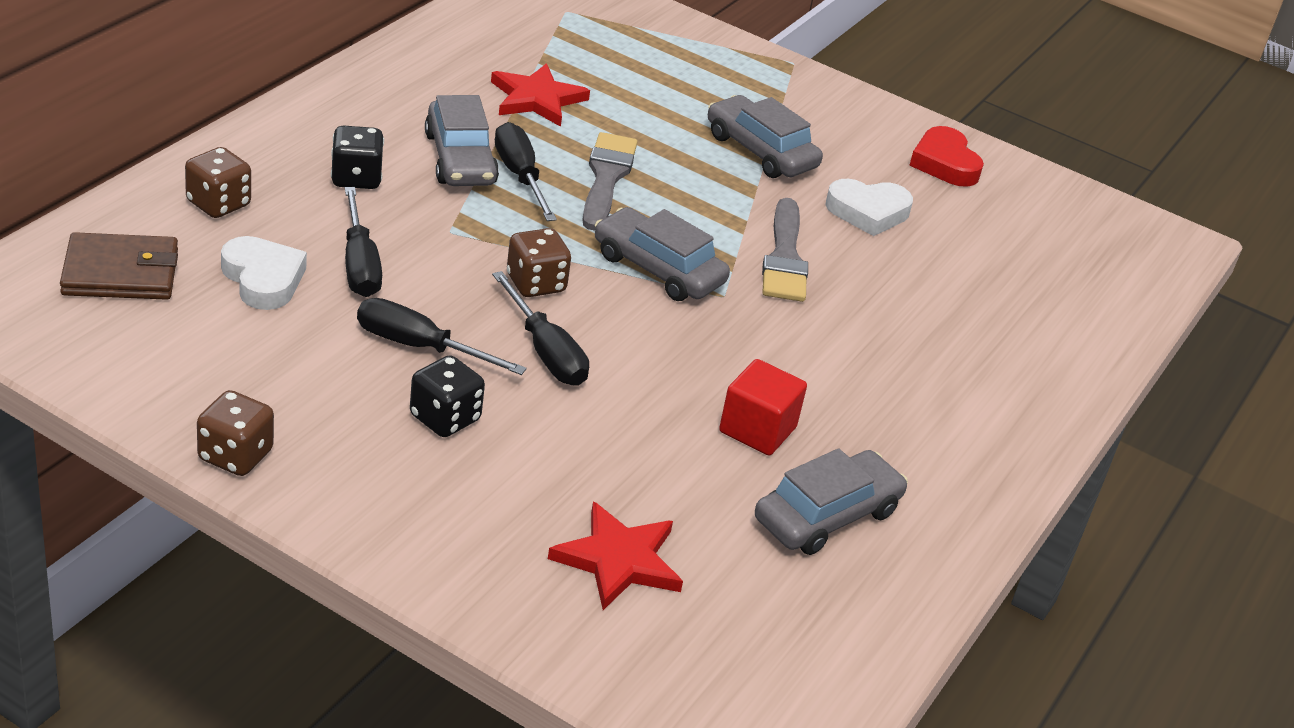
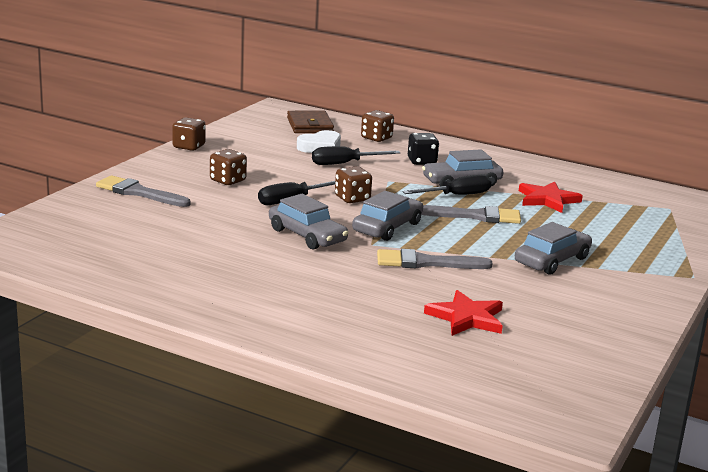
camera: 90 degrees right, 15 degrees down
black screwdriver [357,298,527,375] -> none
black dice [410,355,485,437] -> brown dice [210,149,247,185]
red star [548,501,683,610] -> red star moved to [424,290,503,336]
red cube [719,359,807,455] -> none
grey car [755,448,908,555] -> grey car moved to [269,194,349,250]
white heart [826,179,913,236] -> none
red heart [909,126,984,187] -> none
none -> grey brush [96,175,190,207]

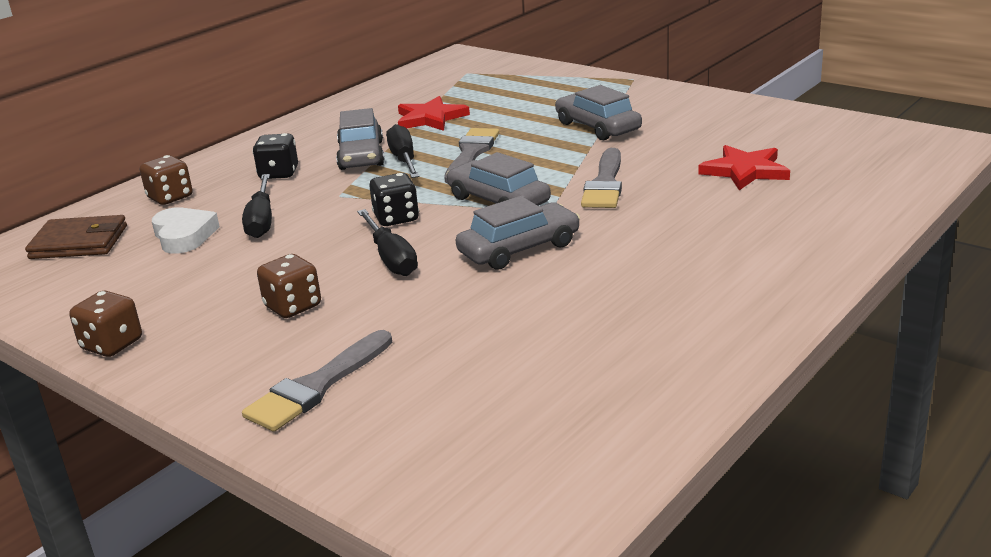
camera: 75 degrees left, 5 degrees up
brown dice [335,166,372,203] -> black dice [369,173,419,226]

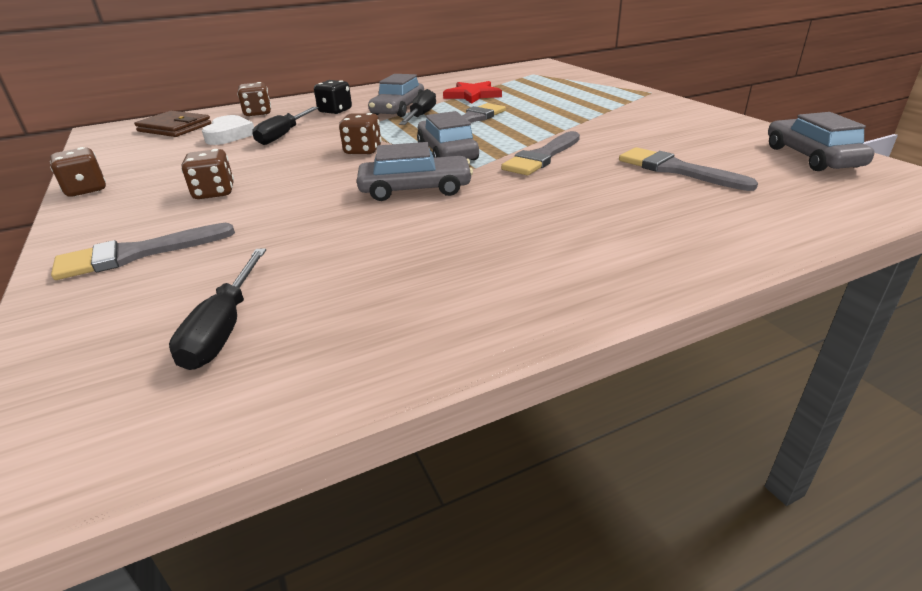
camera: 25 degrees right, 5 degrees up
black screwdriver [357,209,418,276] -> black screwdriver moved to [169,249,266,370]
black dice [369,173,419,226] -> brown dice [339,113,382,155]
grey car [555,85,642,140] -> grey car moved to [768,112,875,171]
red star [698,145,790,190] -> grey brush [619,147,758,191]

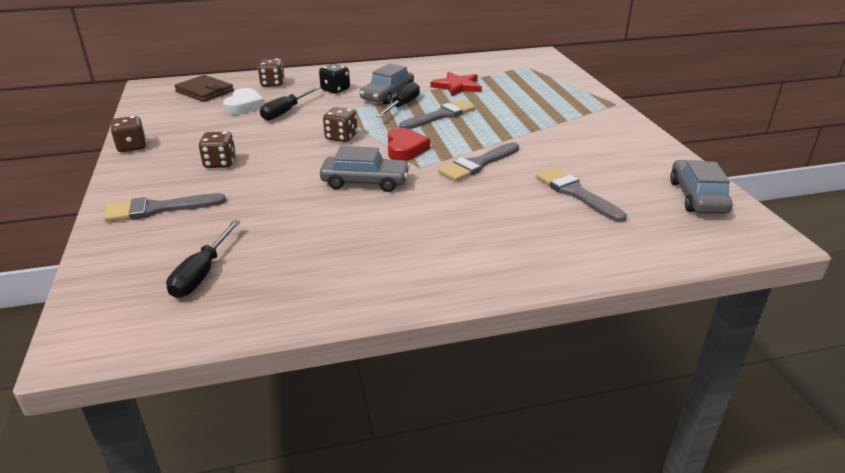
camera: 10 degrees right, 0 degrees up
grey car [417,111,479,160] -> red heart [388,128,430,161]

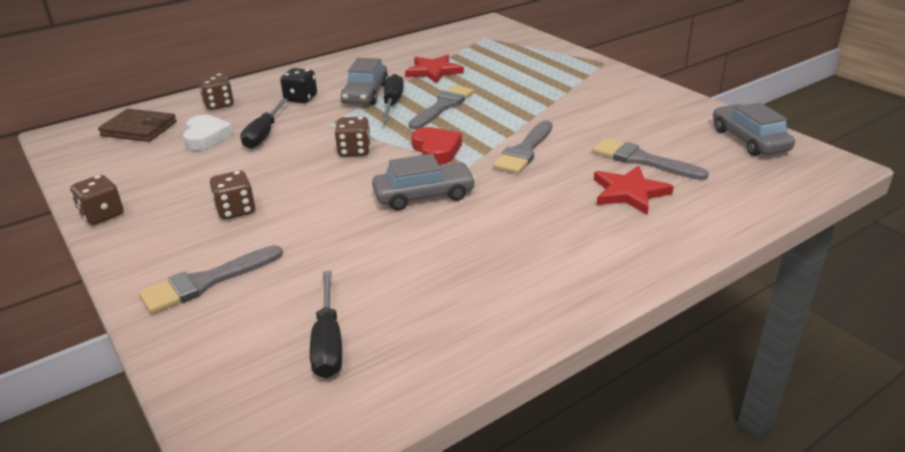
camera: 20 degrees left, 0 degrees up
none -> red star [594,166,674,215]

